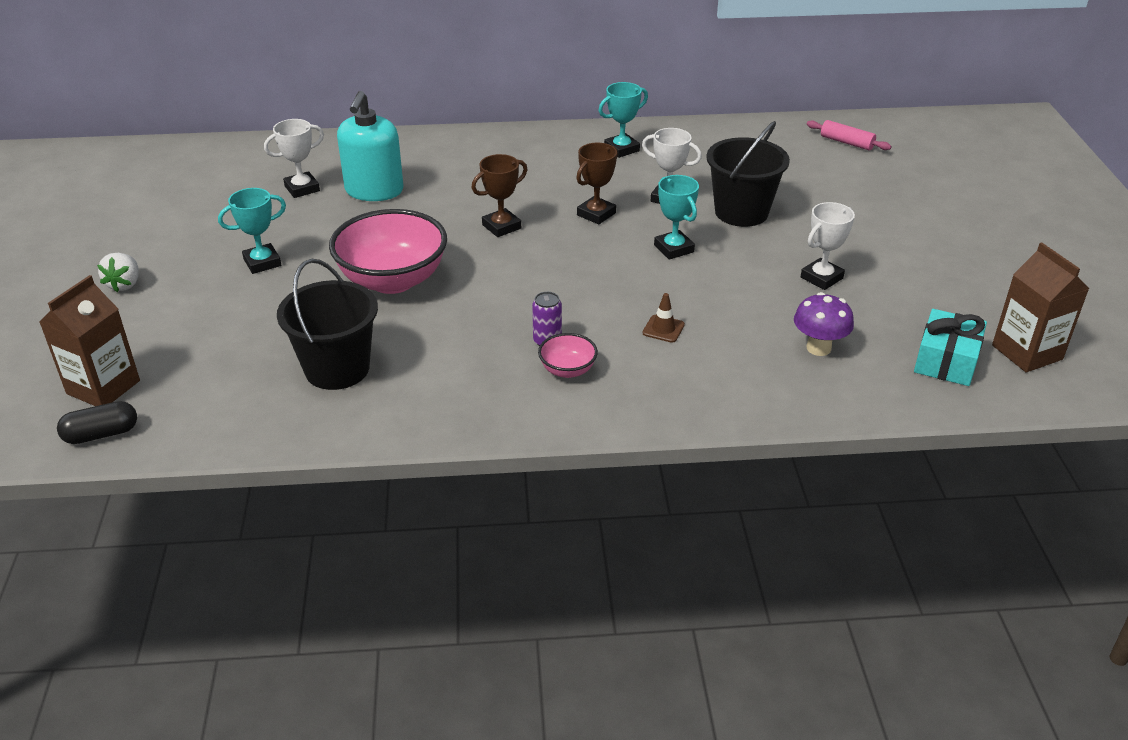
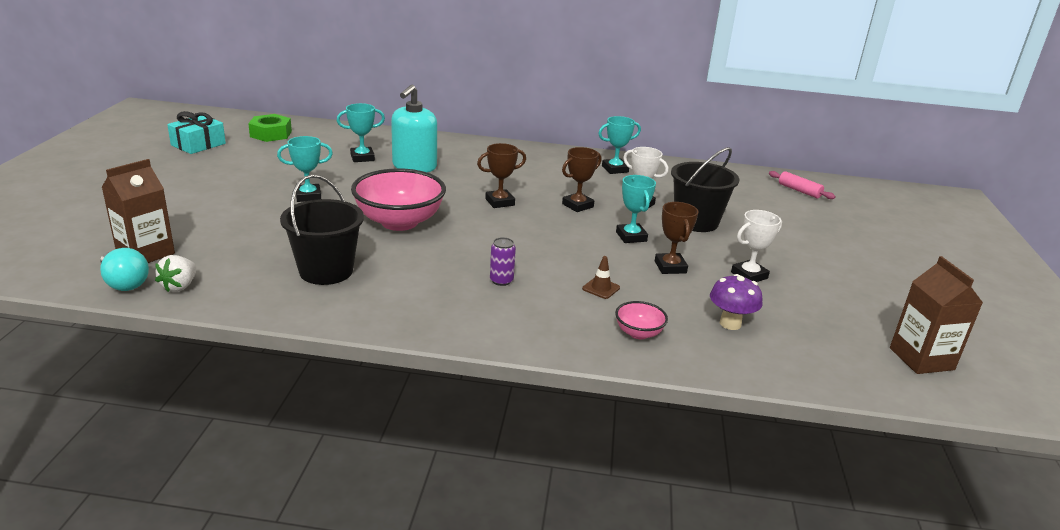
camera: 10 degrees right, 10 degrees down
black capsule [57,401,137,444] -> turquoise light bulb [100,248,149,291]
white strawberry [97,253,139,292] -> white strawberry moved to [155,255,197,292]
white trophy [264,119,324,198] -> turquoise trophy [337,103,385,162]
pink bowl [538,333,598,378] -> pink bowl moved to [615,301,668,339]
turquoise gift [914,309,987,386] -> turquoise gift moved to [167,111,226,154]
none -> green nut [248,114,292,142]
none -> brown trophy [655,202,698,274]

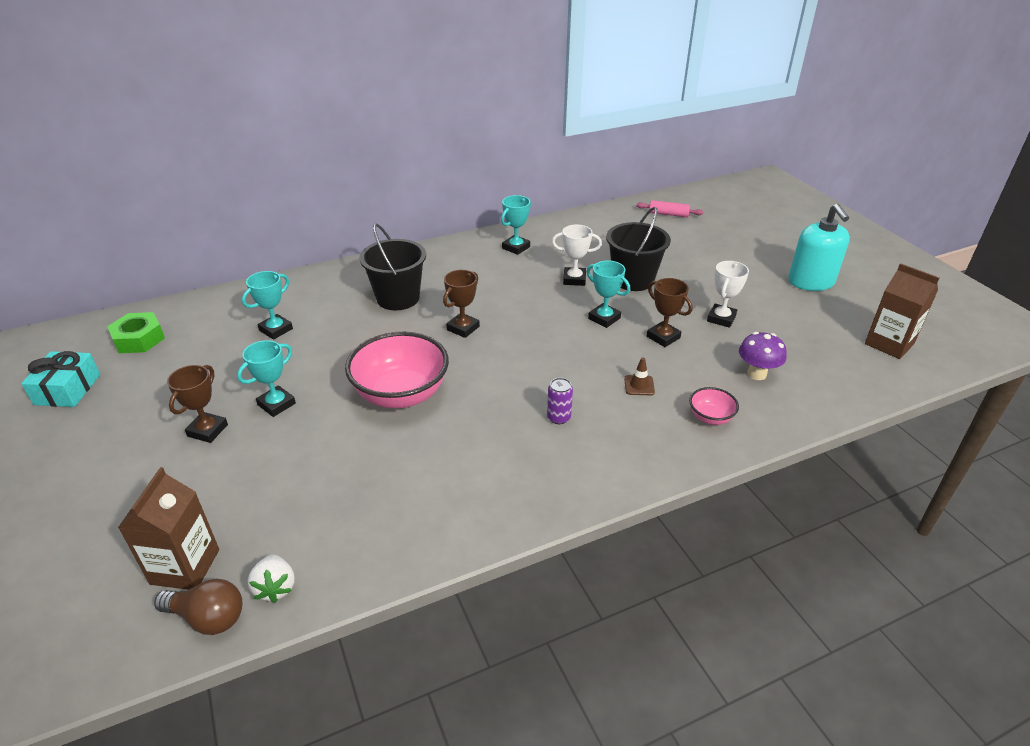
camera: 30 degrees left, 10 degrees up
turquoise light bulb [100,248,149,291] -> brown light bulb [154,579,242,635]
black bucket [280,174,364,285] -> black bucket moved to [359,224,426,310]
turquoise soap dispenser [391,84,437,172] -> turquoise soap dispenser moved to [788,204,850,291]
brown trophy [562,147,601,212] -> brown trophy moved to [167,365,228,443]

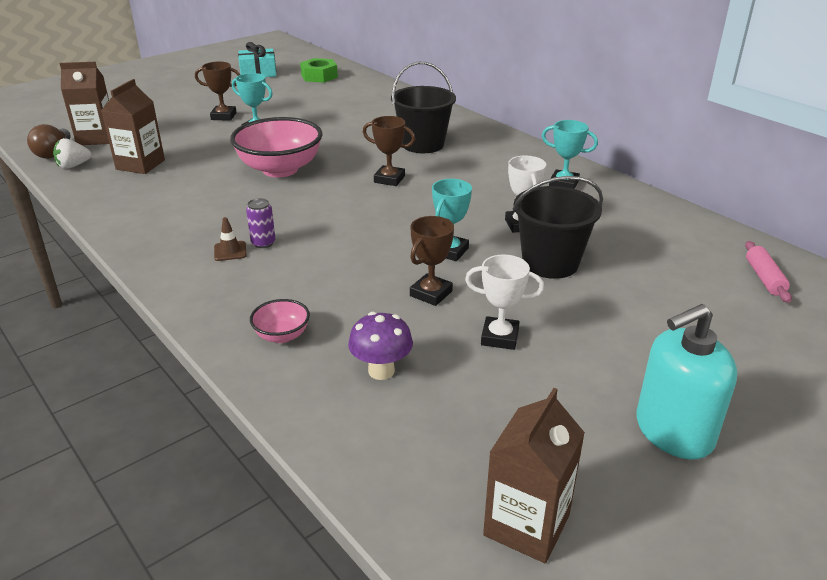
camera: 75 degrees right, 5 degrees down
turquoise trophy [242,271,293,340] -> none
brown traffic cone [624,357,655,395] -> brown traffic cone moved to [214,217,247,261]
none -> brown carton [101,79,165,174]

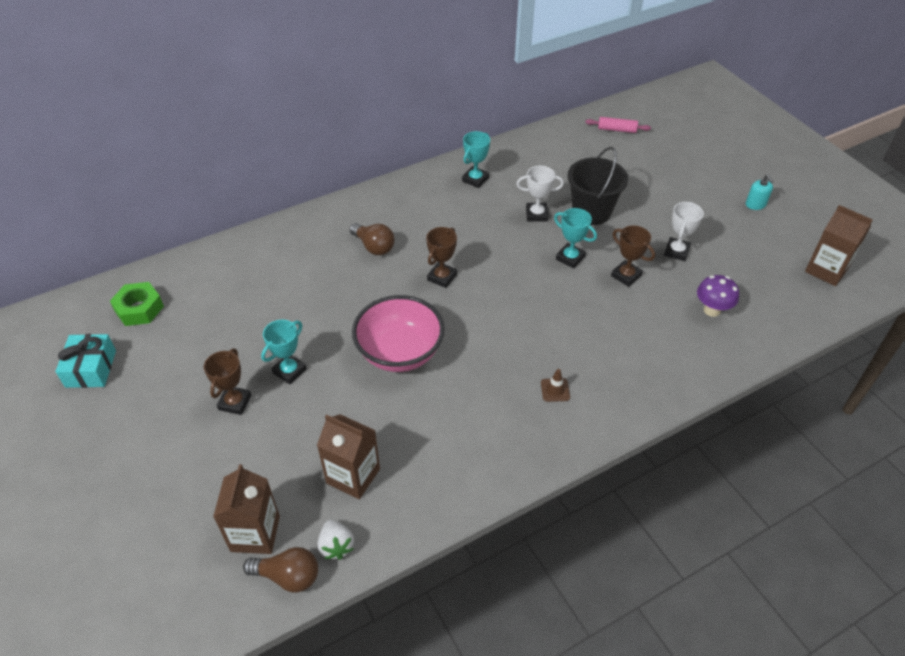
camera: 80 degrees left, 15 degrees up
purple can [246,198,276,248] -> none
pink bowl [250,299,310,343] -> none
black bucket [391,62,456,153] -> brown light bulb [349,223,395,255]
turquoise soap dispenser [636,304,737,459] -> turquoise soap dispenser [746,174,773,210], size x0.49

